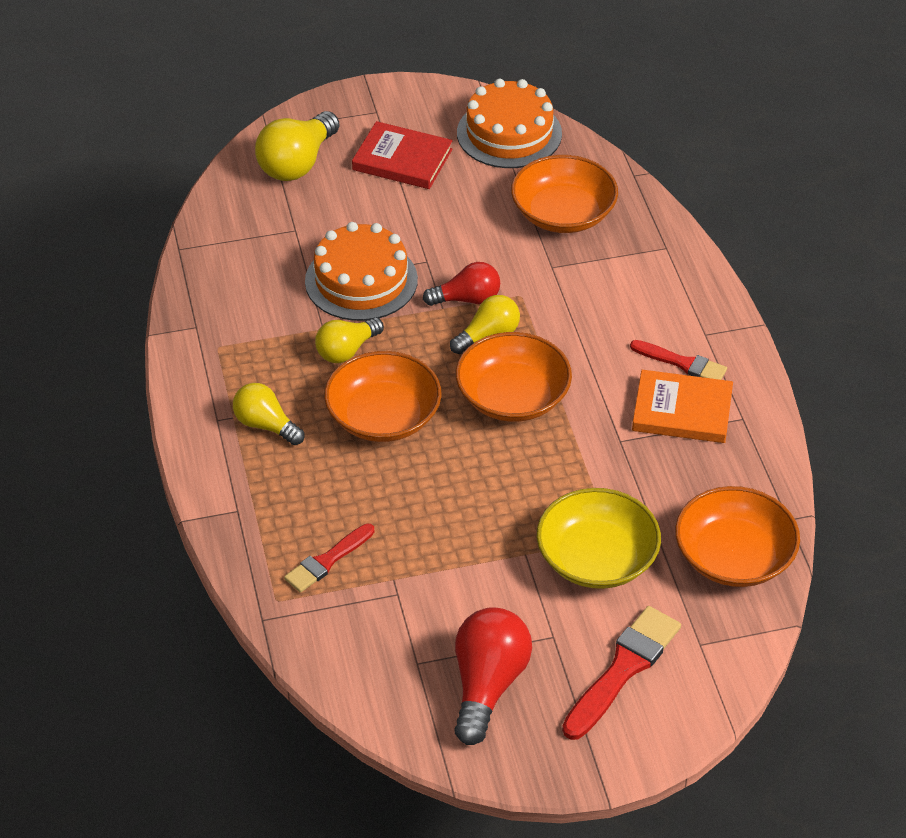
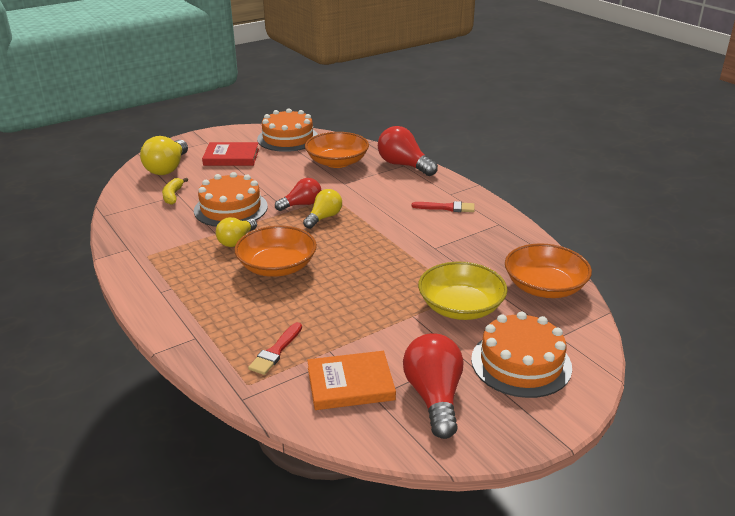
camera: 20 degrees left, 15 degrees down
yellow light bulb [233,383,304,445] -> none
orange bowl [456,332,572,422] -> none
red brush [562,606,681,740] -> orange cake [471,312,572,398]
orange book [632,370,733,443] -> orange book moved to [307,351,396,410]
none -> yellow banana [162,178,188,205]
none -> red light bulb [378,126,438,176]

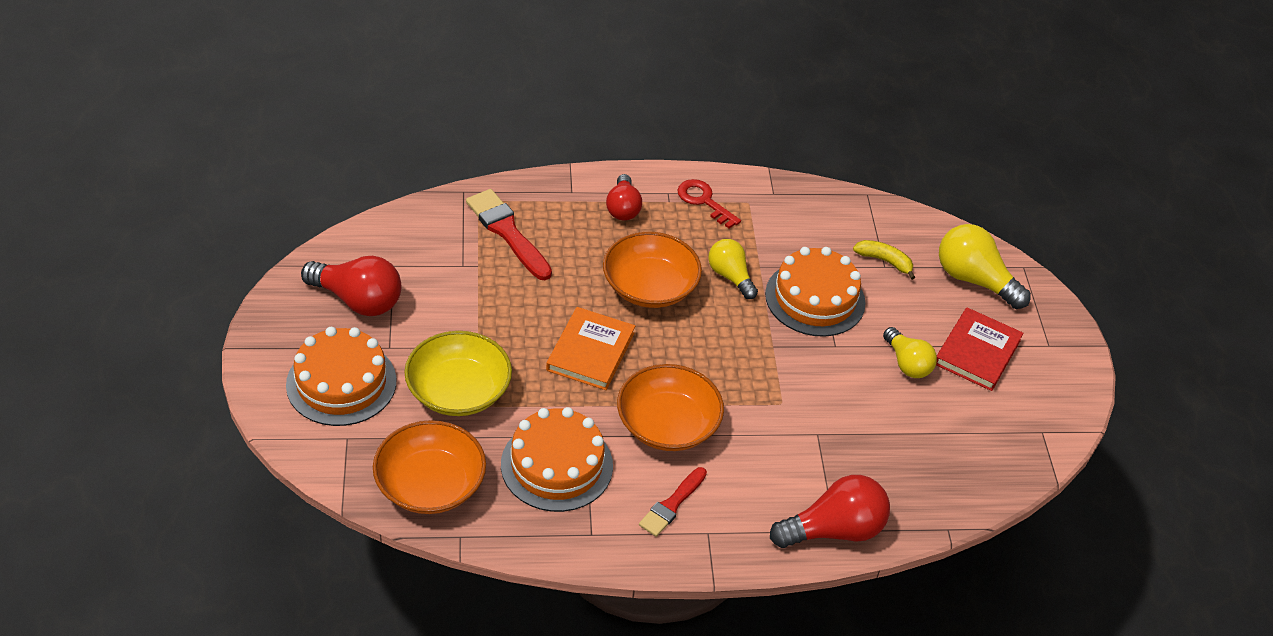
camera: 115 degrees right, 15 degrees up
red brush [248,322,302,375] -> red brush [466,189,552,280], size x1.57
orange cake [257,108,318,152] -> orange cake moved to [501,407,613,512]
red light bulb [275,178,321,211] -> red light bulb moved to [606,174,642,221]
yellow light bulb [303,189,342,229] -> yellow light bulb moved to [883,327,937,378]
orange bowl [305,132,369,168] -> orange bowl moved to [617,364,724,451]
orange book [307,351,396,410] -> orange book moved to [546,307,635,390]
none -> red key [678,179,741,229]

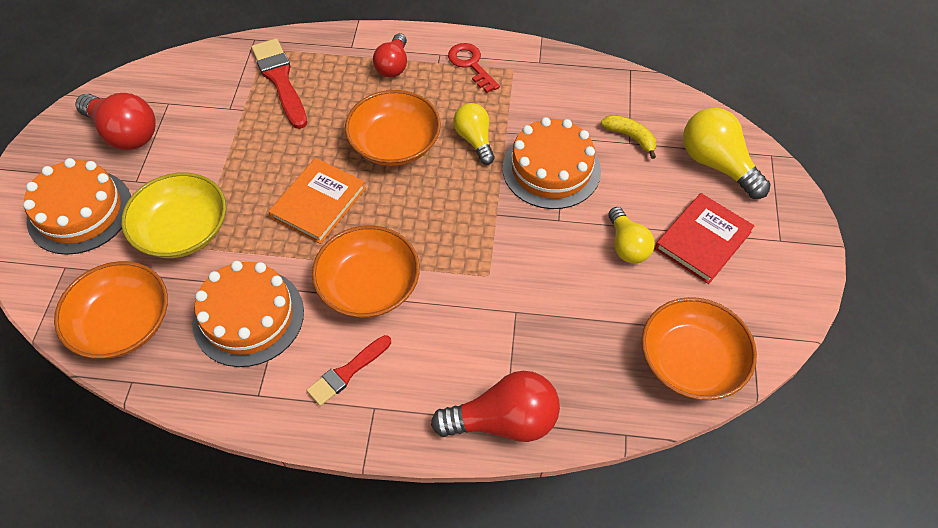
camera: 15 degrees right, 10 degrees up
none -> orange bowl [642,297,757,400]

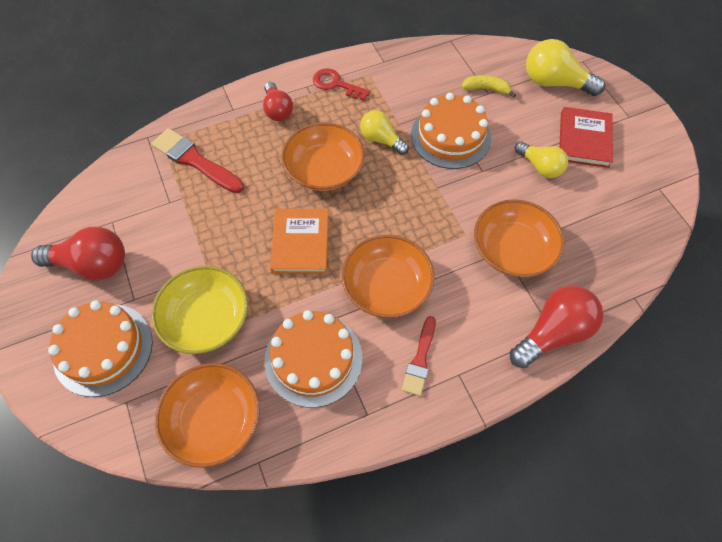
camera: 30 degrees left, 5 degrees up
orange bowl [642,297,757,400] -> orange bowl moved to [474,199,564,277]

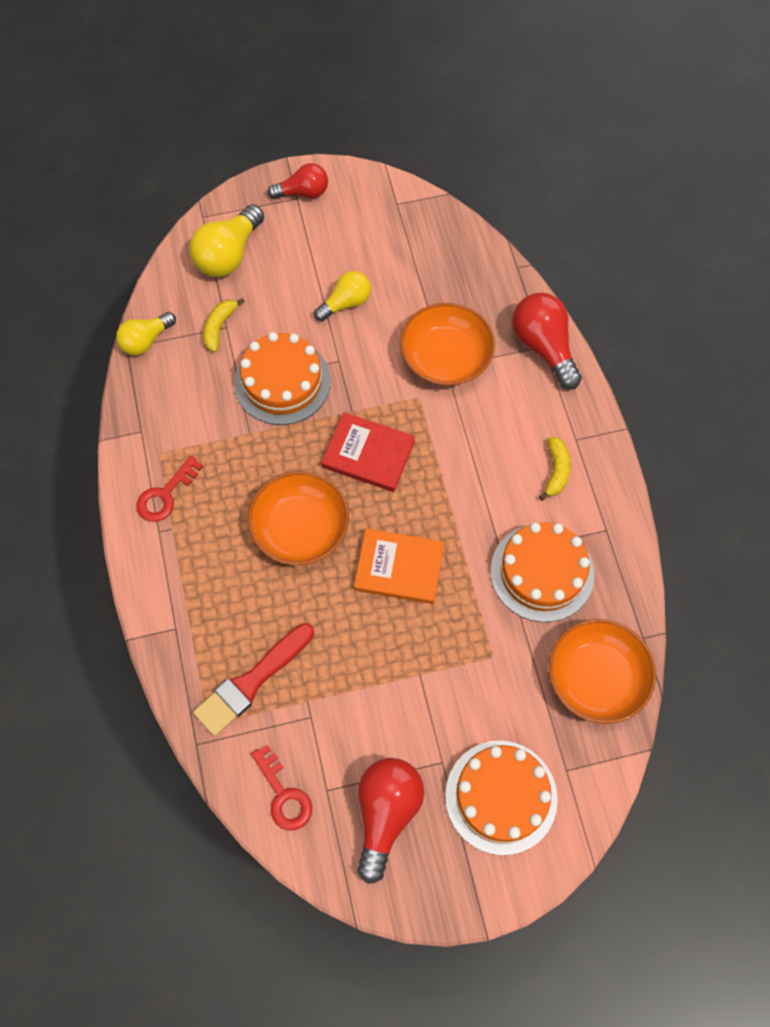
camera: 80 degrees left, 5 degrees up
yellow bowl [152,266,248,354] -> none
red light bulb [263,82,293,121] -> red light bulb moved to [267,163,328,199]
orange bowl [342,235,434,318] -> none
yellow light bulb [360,110,409,155] -> yellow light bulb moved to [116,312,176,356]
red brush [402,316,436,396] -> yellow banana [539,437,570,501]
red book [559,107,613,168] -> red book moved to [321,412,415,492]
none -> red key [251,745,312,831]

